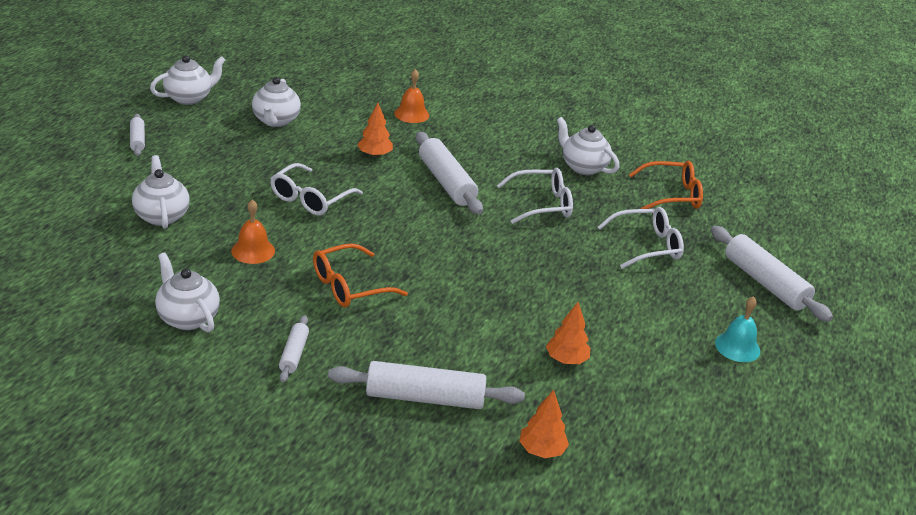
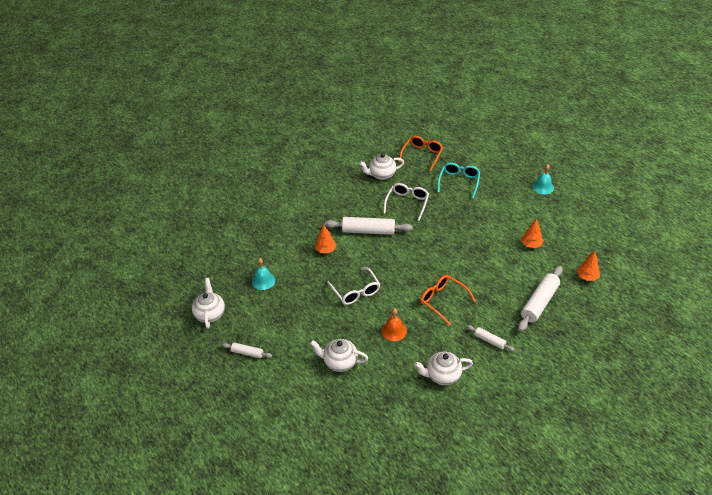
camera: 55 degrees left, 10 degrees up
white teapot [252,77,301,127] -> turquoise bell [252,258,275,290]
orange glasses [313,243,408,308] -> orange glasses turned 135 degrees clockwise [420,275,475,325]
orange bell [394,69,429,123] -> none
white glasses [598,207,684,269] -> turquoise glasses [437,163,480,198]
white rolling pin [711,226,833,322] -> none

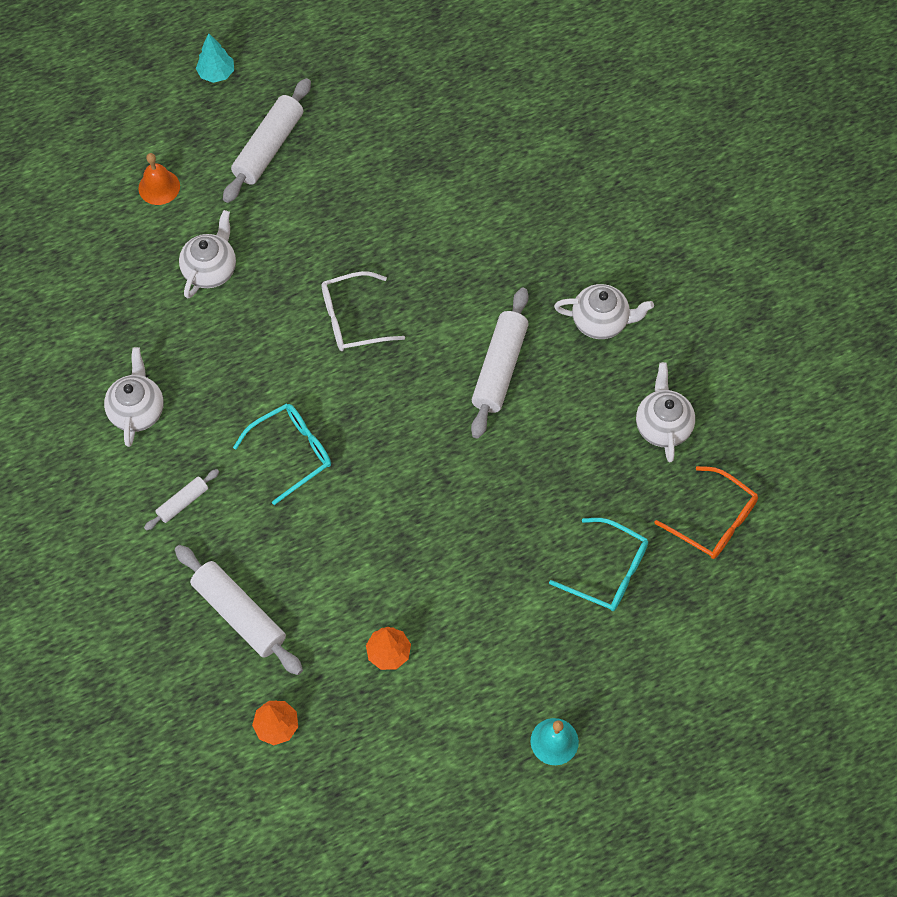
camera: 100 degrees right, 20 degrees up
white teapot [192,278,225,329] -> white teapot moved to [554,284,654,339]
white rolling pin [222,343,272,358] -> white rolling pin [223,78,311,203], size x1.91
turquoise bell [252,258,275,290] -> none
orange tree [315,225,336,253] -> none
orange bell [382,308,407,341] -> orange bell moved to [138,153,180,205]
white glasses [383,183,429,221] -> none
orange glasses [420,275,475,325] -> turquoise glasses [233,403,331,505]
none -> turquoise tree [196,33,234,83]

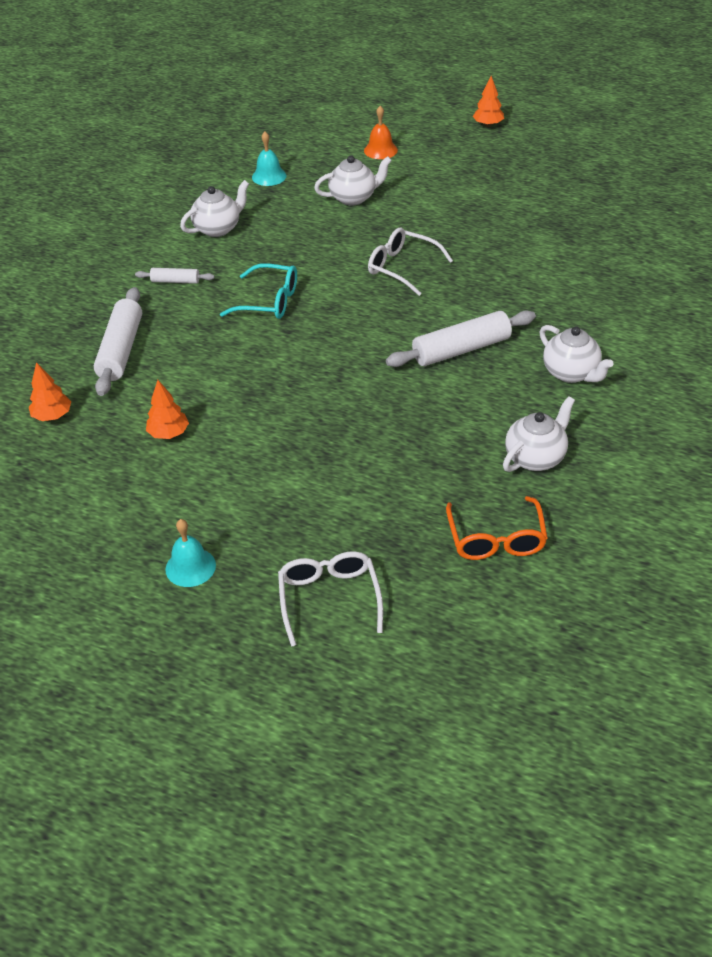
camera: 50 degrees right, 20 degrees down
turquoise tree [196,33,234,83] -> orange tree [473,76,504,127]
white rolling pin [223,78,311,203] -> none
turquoise glasses [549,518,648,611] -> none
none -> turquoise bell [252,132,286,186]
none -> white glasses [278,551,383,647]

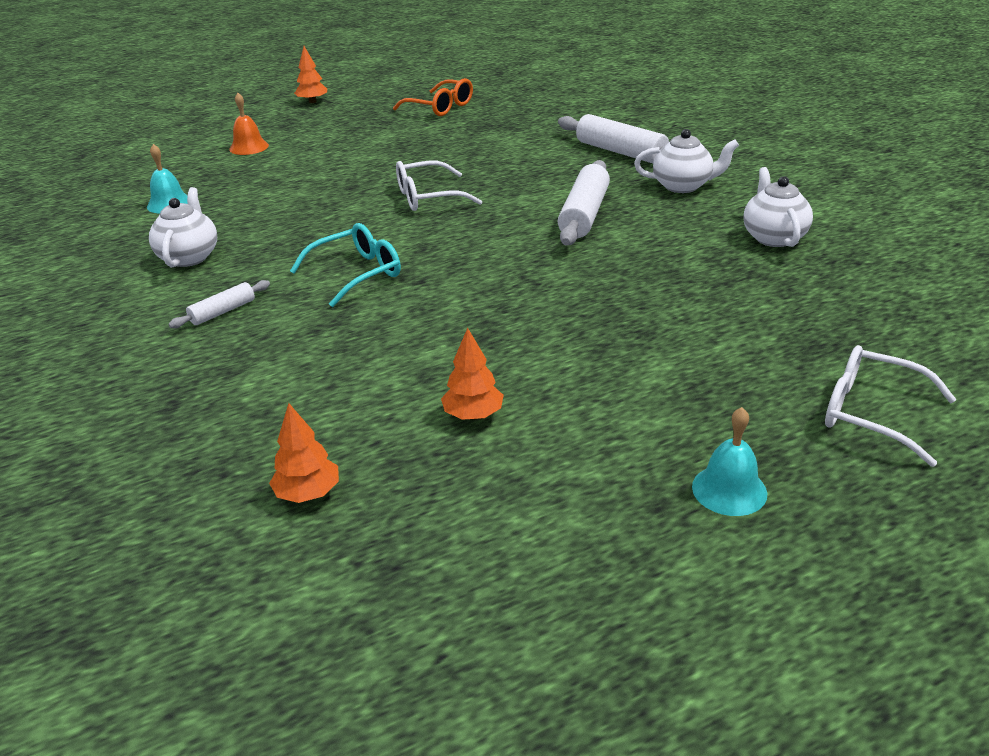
camera: 50 degrees left, 10 degrees down
white rolling pin [94,287,142,396] -> white rolling pin moved to [558,114,669,163]
white teapot [314,155,392,206] -> none
orange glasses [446,496,548,560] -> orange glasses moved to [393,78,473,116]

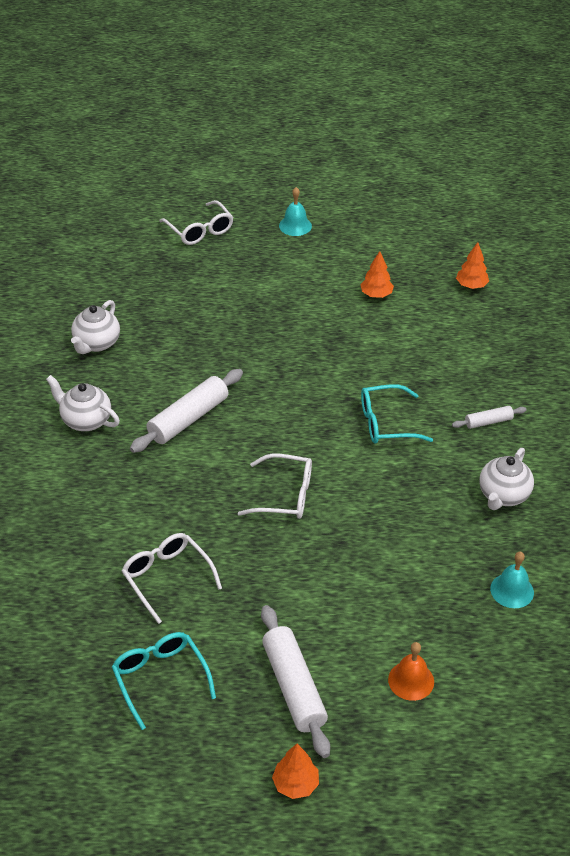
camera: 155 degrees left, 10 degrees up
orange glasses [393,78,473,116] -> turquoise glasses [112,632,216,730]
white rolling pin [558,114,669,163] -> white rolling pin moved to [261,605,330,758]
none -> white glasses [122,533,222,624]

